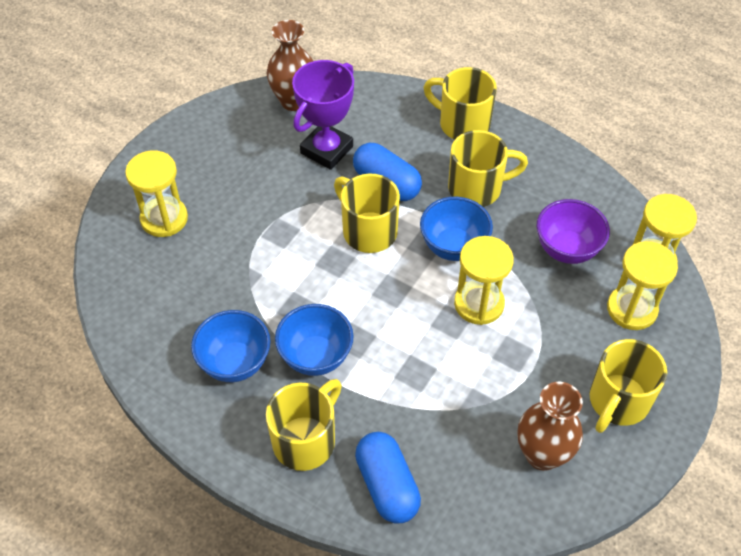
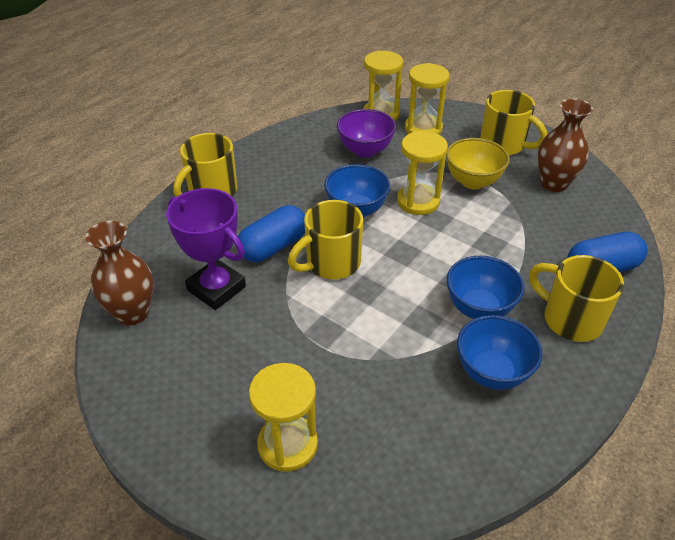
camera: 85 degrees left, 10 degrees down
yellow mug [448,130,528,207] -> none
none -> yellow bowl [446,138,510,189]

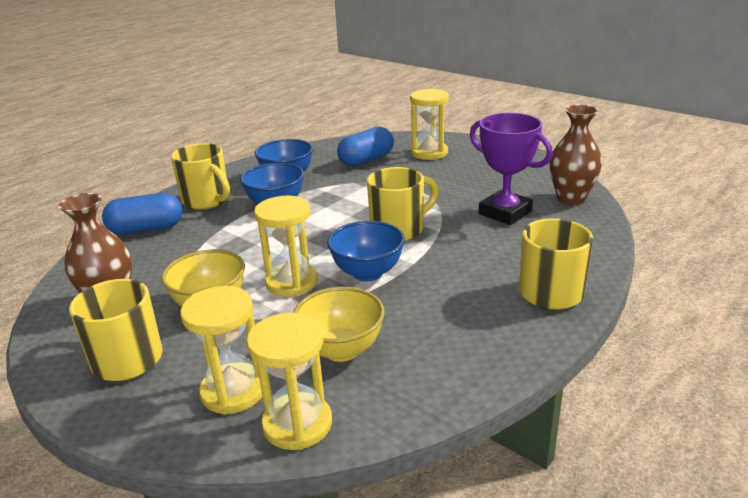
camera: 175 degrees left, 15 degrees down
blue capsule [238,205,305,262] -> blue capsule moved to [337,127,394,167]
purple bowl [337,109,396,158] -> yellow bowl [293,287,385,362]

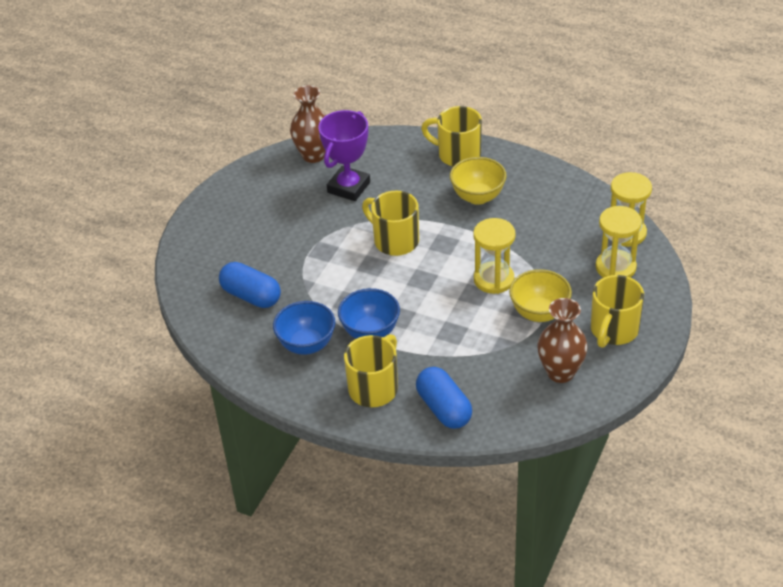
camera: 105 degrees left, 15 degrees up
yellow bowl [293,287,385,362] -> yellow bowl moved to [450,157,507,205]
blue bowl [327,221,405,282] -> none
yellow hourglass [410,89,449,160] -> none

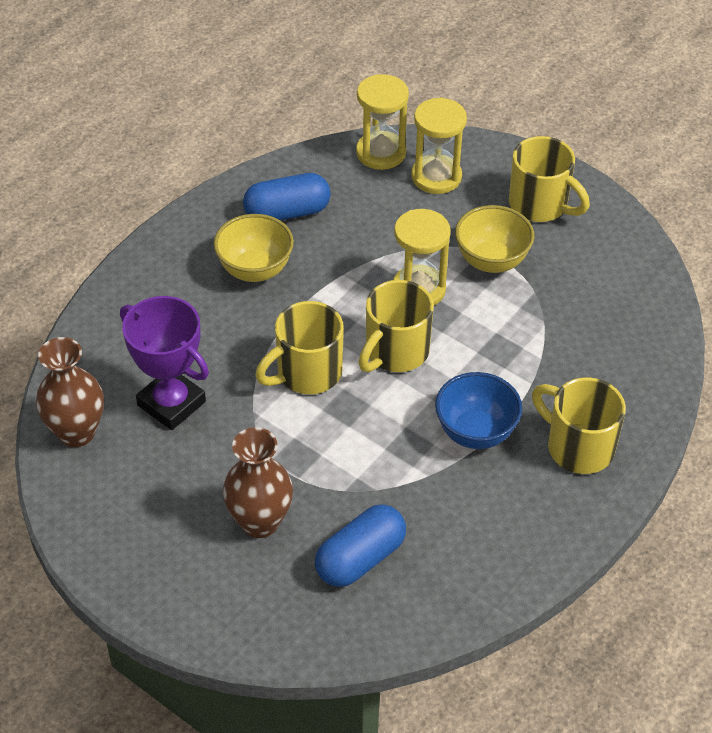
camera: 80 degrees left, 5 degrees up
blue bowl [273,301,336,355] -> none
blue capsule [416,367,472,429] -> blue capsule moved to [243,173,331,221]
yellow mug [421,106,482,167] -> yellow mug moved to [358,280,434,372]
brown vase [537,298,588,383] -> brown vase moved to [223,427,293,538]

